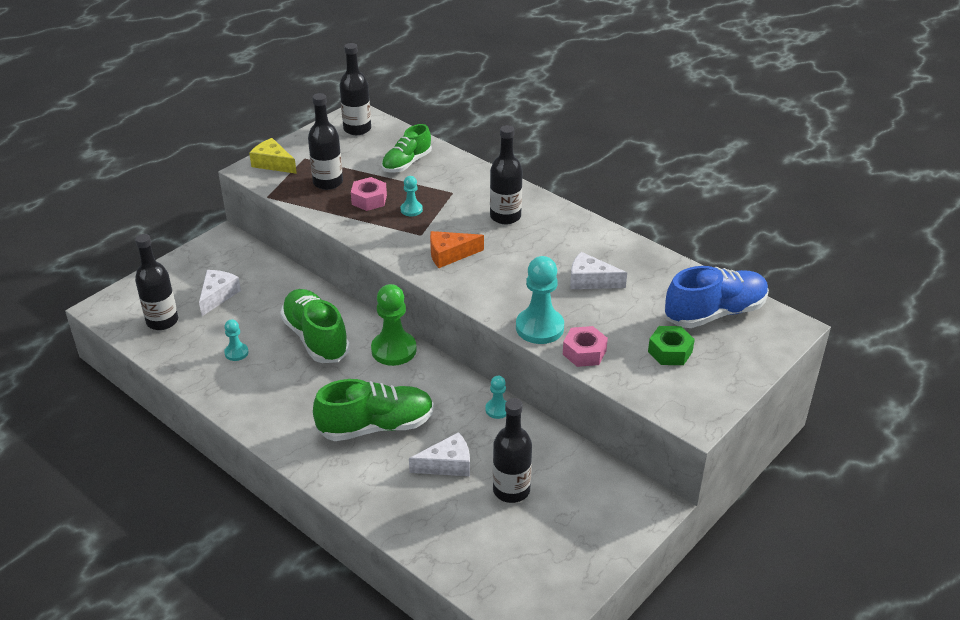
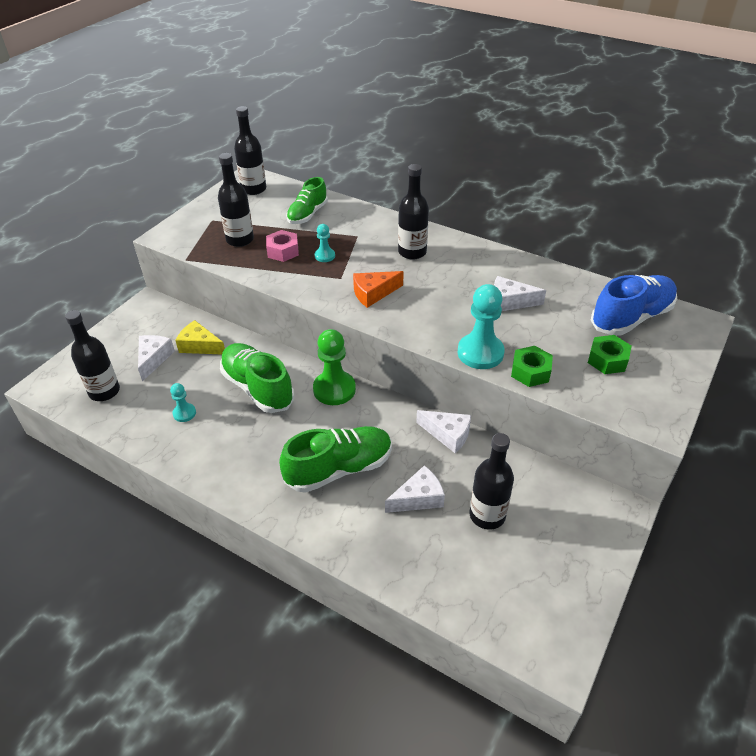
camera: 10 degrees left, 5 degrees up
yellow cheese [249,138,297,174] -> yellow cheese moved to [175,320,225,354]
turquoise pawn [485,376,506,419] -> white cheese [416,410,471,453]
pink nut [563,326,608,367] -> green nut [511,346,553,387]

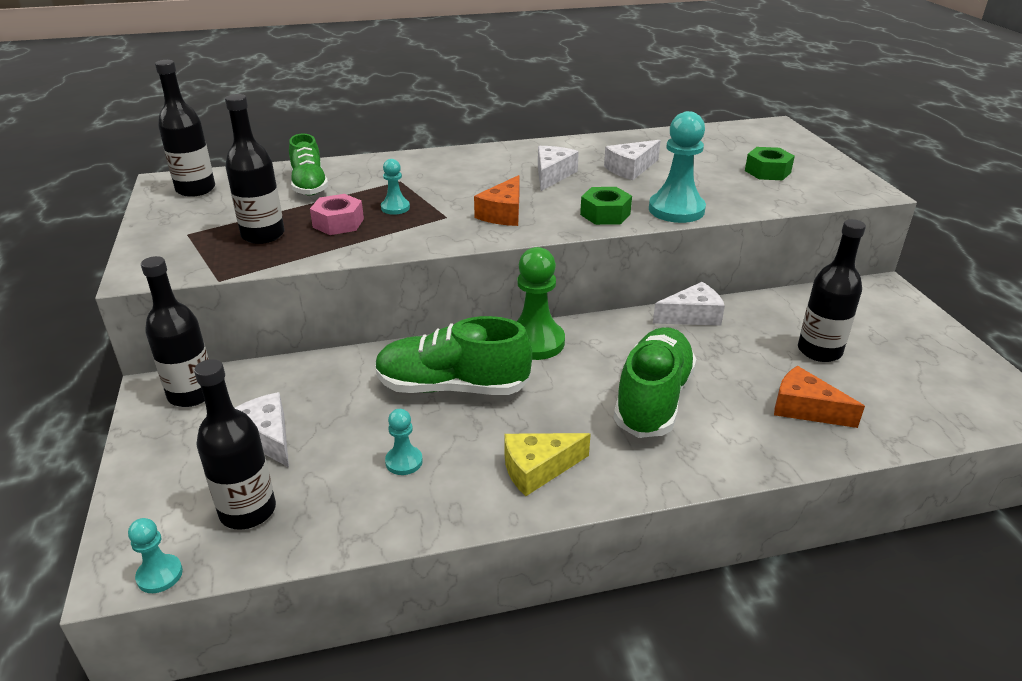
camera: 45 degrees left, 10 degrees down
yellow cheese [175,320,225,354] -> yellow cheese moved to [504,433,591,496]
white cheese [385,465,445,513] -> white cheese moved to [538,146,579,191]
black bottle [398,164,429,259] -> black bottle moved to [141,256,209,407]
green nut [511,346,553,387] -> green nut moved to [580,187,632,225]
blue shoe [591,275,677,336] -> none
none -> turquoise pawn [128,518,183,593]
none -> orange cheese [774,366,865,428]

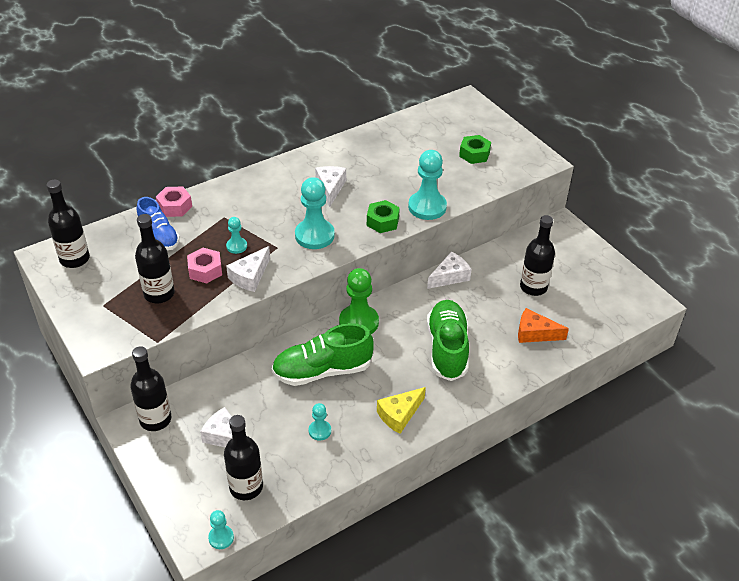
camera: 20 degrees left, 10 degrees up
green shoe [289,134,328,196] -> blue shoe [137,197,180,250]
orange cheese [474,175,520,226] -> turquoise pawn [295,177,335,249]
white cheese [604,140,661,180] -> white cheese moved to [226,246,270,292]
none -> pink nut [156,186,192,217]

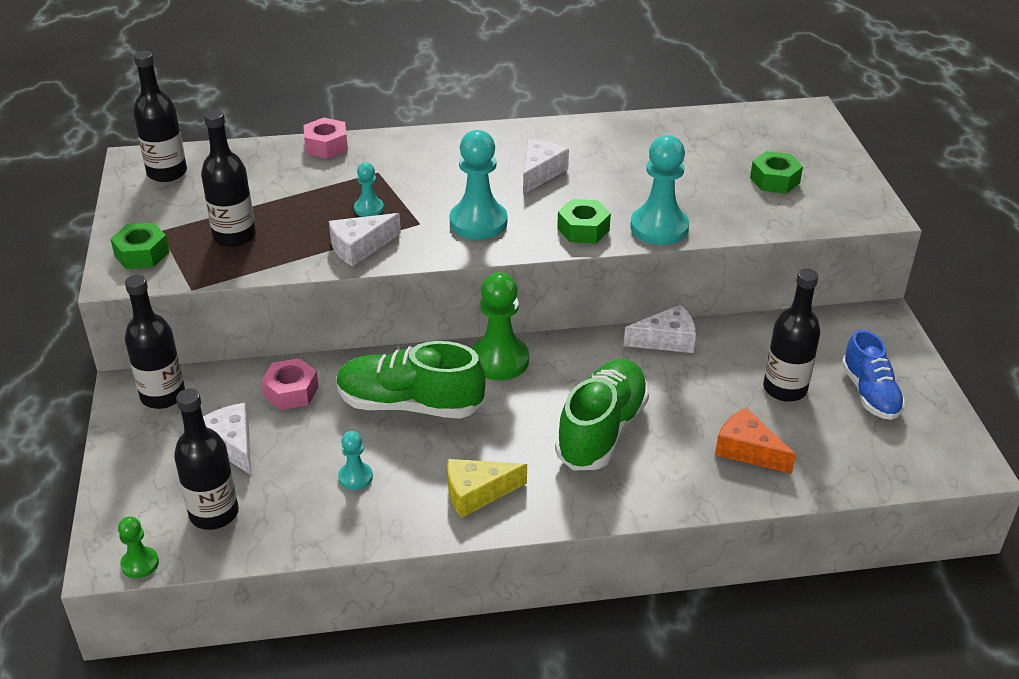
camera: 25 degrees right, 5 degrees down
blue shoe [137,197,180,250] -> blue shoe moved to [841,330,905,420]
pink nut [187,248,222,283] -> pink nut moved to [261,358,319,410]
turquoise pawn [208,510,234,549] -> green pawn [118,516,159,579]
none -> green nut [110,223,169,269]

